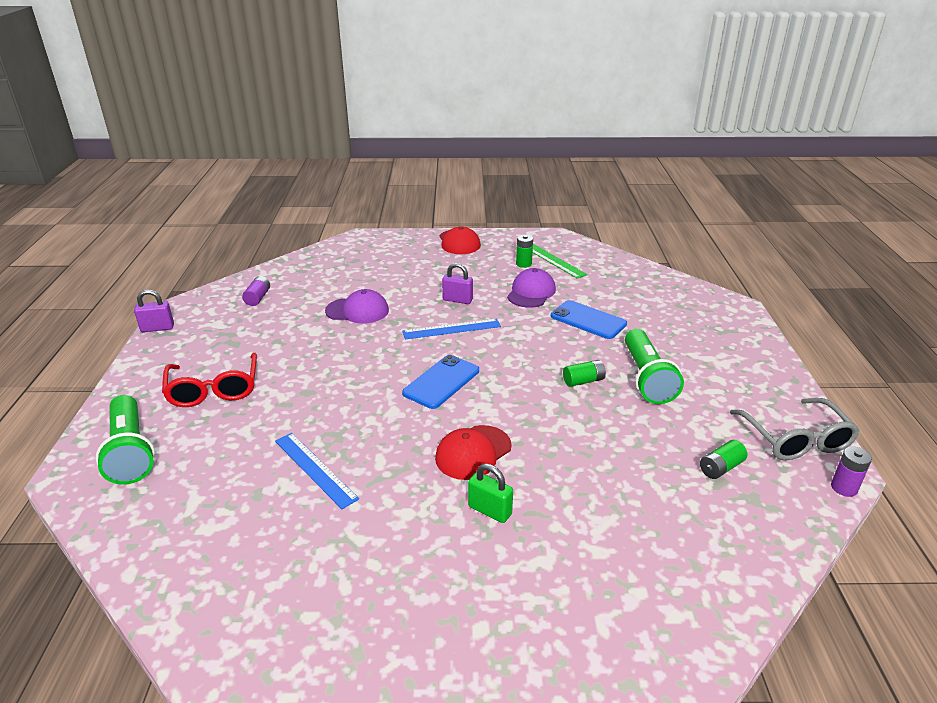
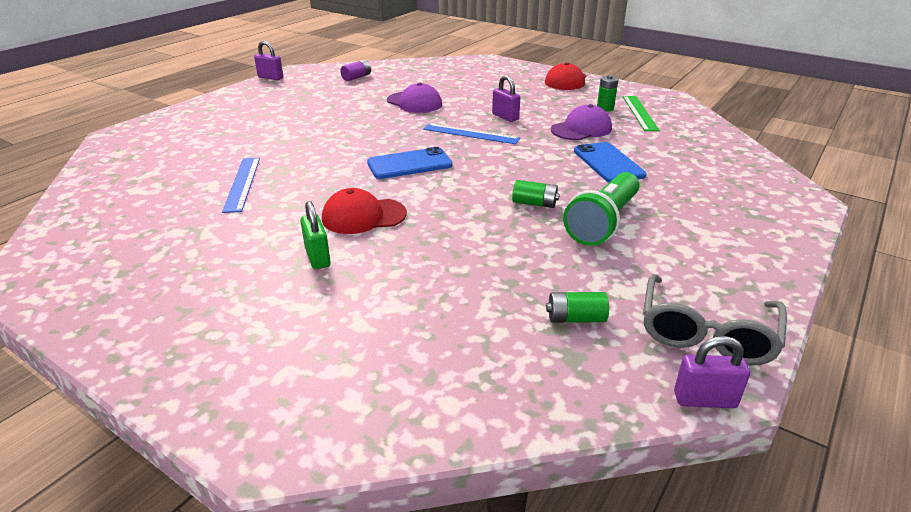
camera: 35 degrees right, 0 degrees up
green flashlight [96,395,155,485] -> none
red glasses [162,353,257,407] -> none
purple battery [831,447,872,497] -> purple padlock [674,336,750,408]

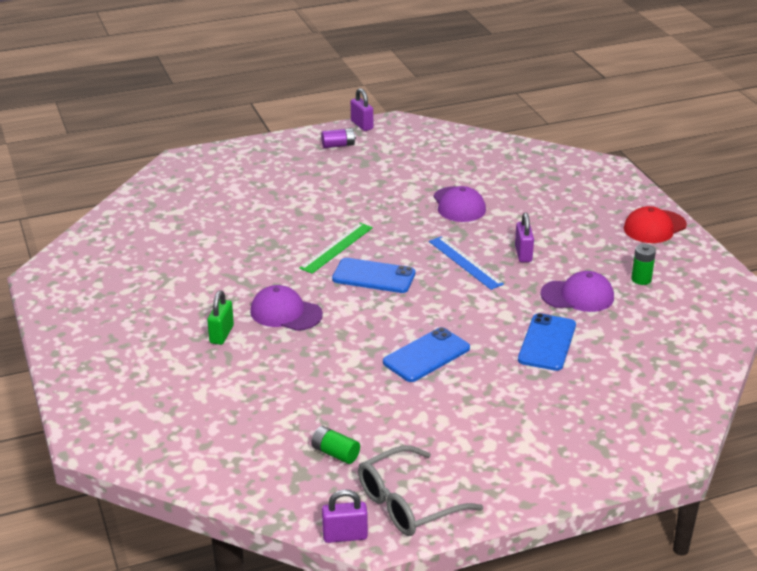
camera: 35 degrees right, 0 degrees up
blue ruler [222,158,260,213] -> none
red cap [322,188,407,234] -> purple cap [250,285,323,331]
purple battery [341,60,371,81] -> purple battery moved to [321,128,356,148]
green battery [512,180,560,208] -> blue phone [383,327,470,382]
green flashlight [563,172,639,246] -> none
green ruler [623,96,660,131] -> green ruler moved to [299,223,373,274]
purple padlock [674,336,750,408] -> purple padlock turned 45 degrees counterclockwise [322,489,368,543]

